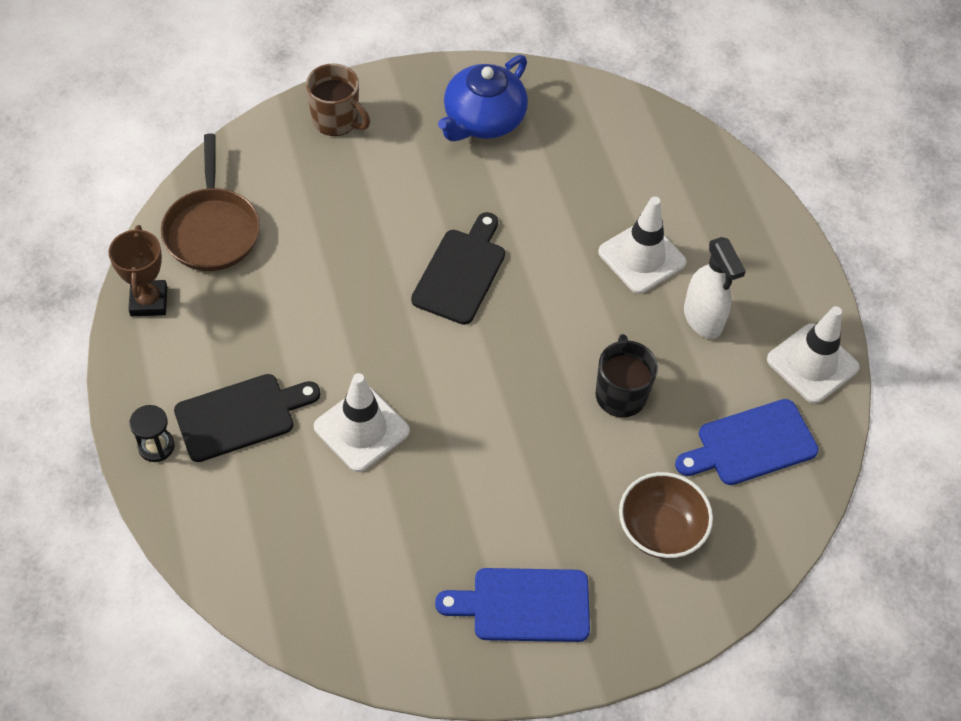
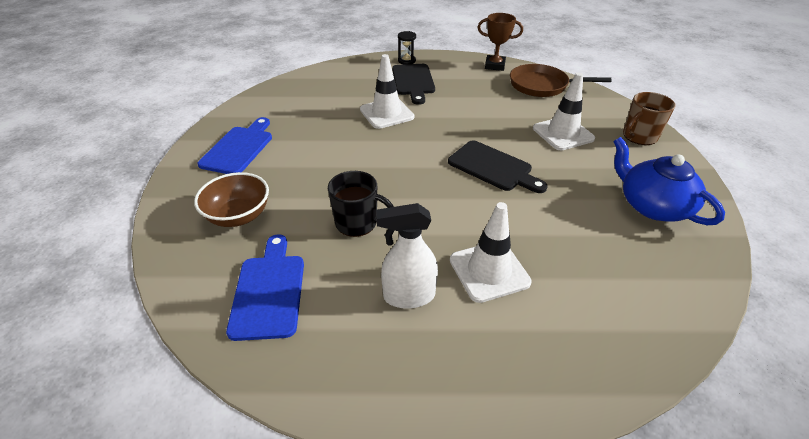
camera: 110 degrees right, 15 degrees down
white traffic cone [767,306,860,404] -> white traffic cone moved to [533,73,595,150]

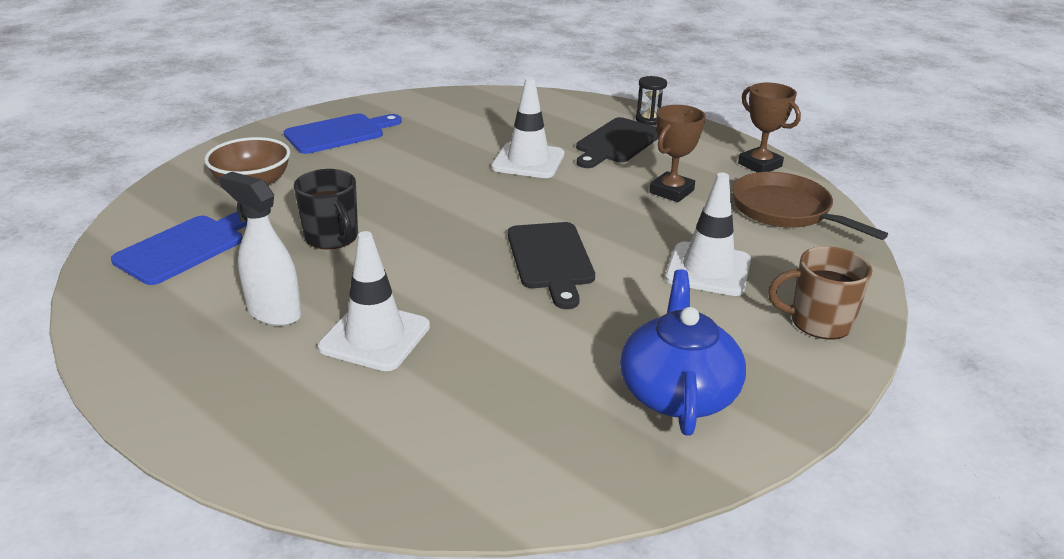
camera: 40 degrees right, 10 degrees down
none -> brown trophy [649,105,706,202]

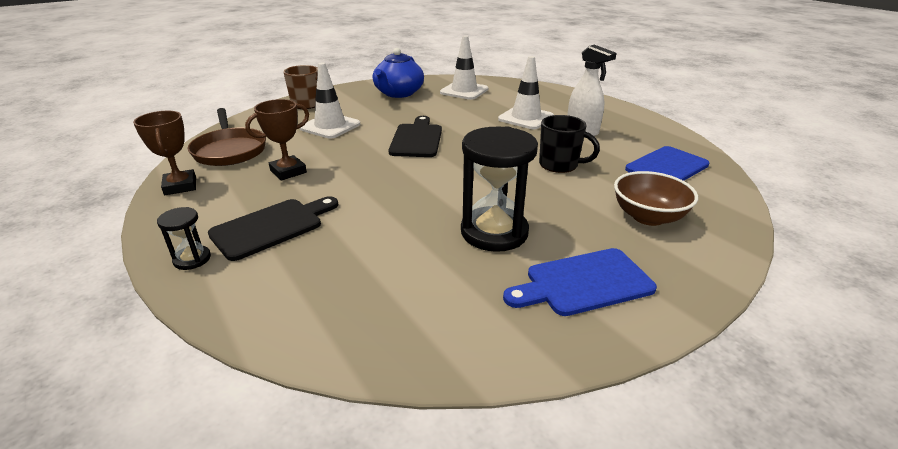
camera: 165 degrees left, 0 degrees up
black mug [294,169,358,250] -> black mug turned 135 degrees clockwise [539,115,600,173]
white traffic cone [491,77,564,178] -> white traffic cone moved to [440,35,488,100]
none -> black hourglass [461,126,538,252]

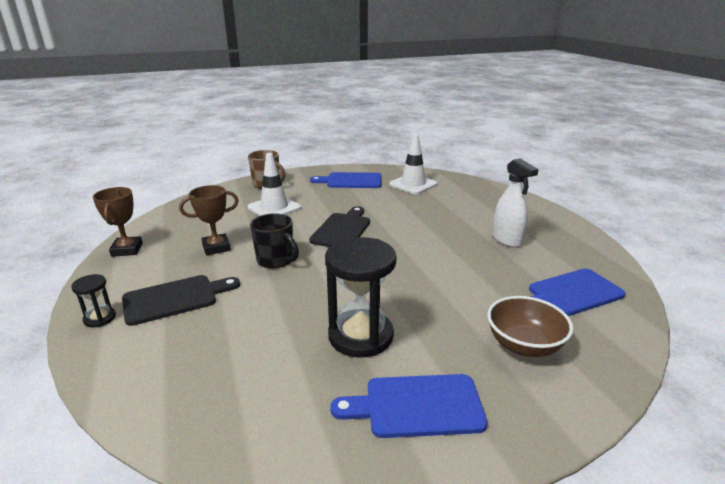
camera: 15 degrees right, 5 degrees down
brown pan [187,108,266,166] -> none
blue teapot [373,48,424,98] -> blue cutting board [310,172,381,188]
white traffic cone [498,56,554,129] -> none
black mug [539,115,600,173] -> black mug moved to [250,213,299,269]

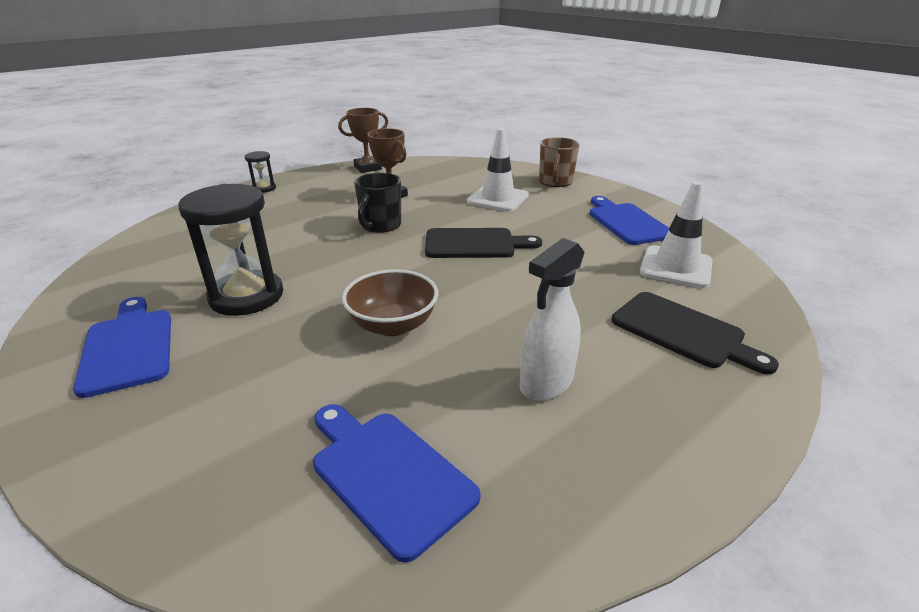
camera: 70 degrees right, 5 degrees up
black cutting board [122,275,240,326] -> black cutting board moved to [612,292,779,375]
brown bowl [487,296,573,357] -> brown bowl moved to [342,269,438,336]

